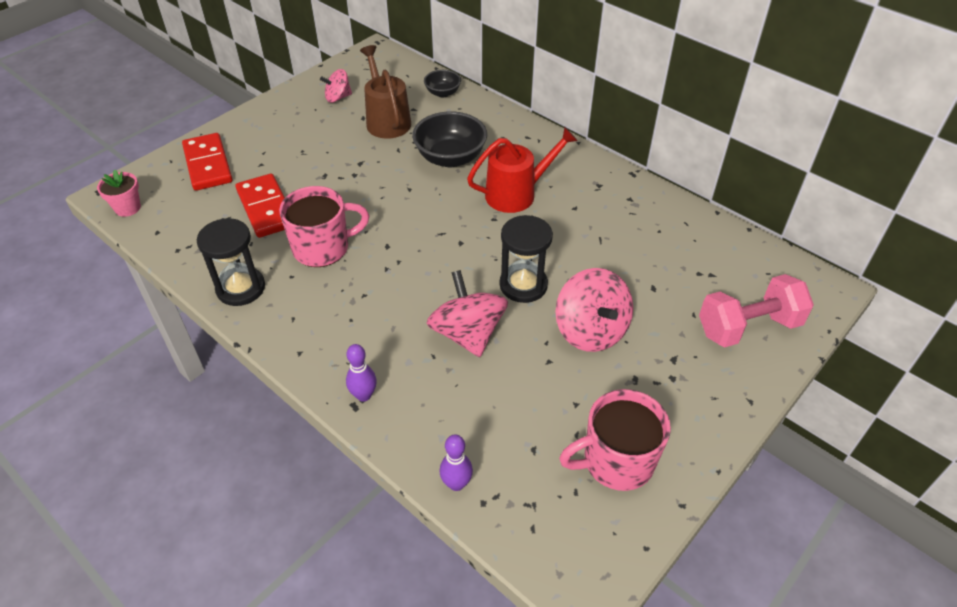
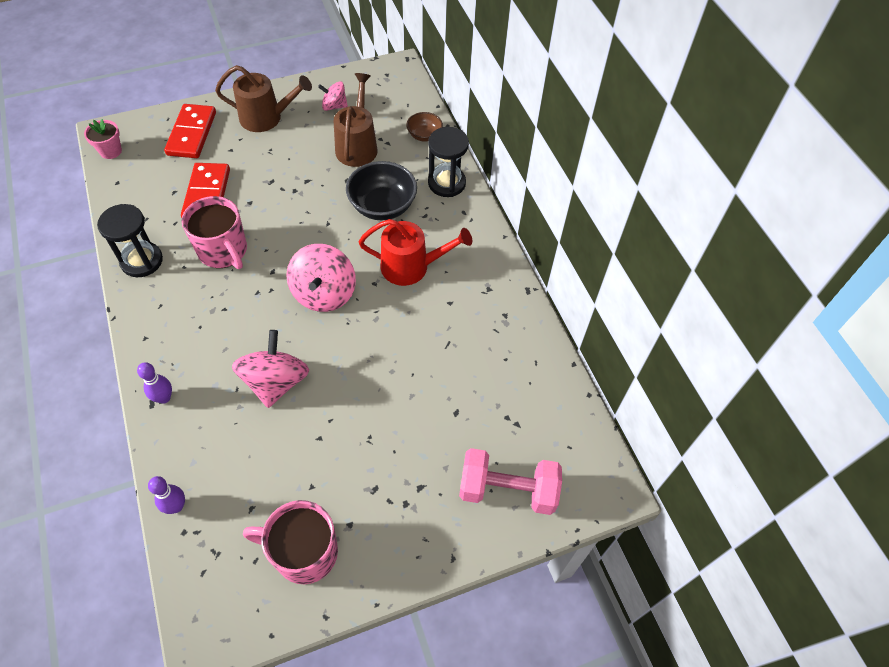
camera: 25 degrees right, 10 degrees up
pink mug [279,186,369,267] -> pink mug turned 45 degrees clockwise [181,196,247,269]
black bowl [424,70,461,97] -> brown bowl [406,112,443,142]
black hourglass [500,215,553,303] -> black hourglass moved to [428,127,469,197]
pink spinning top [555,268,633,352] -> pink spinning top moved to [286,244,356,312]
none -> brown watering can [215,65,312,132]

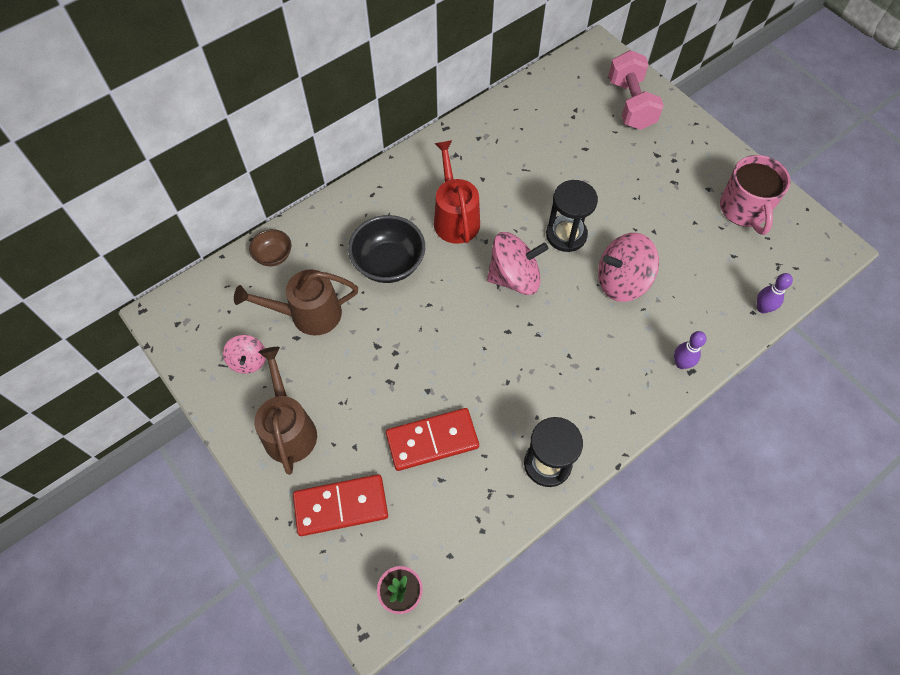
camera: 105 degrees left, 5 degrees up
pink mug [181,196,247,269] -> none
black hourglass [428,127,469,197] -> black hourglass moved to [546,180,598,252]

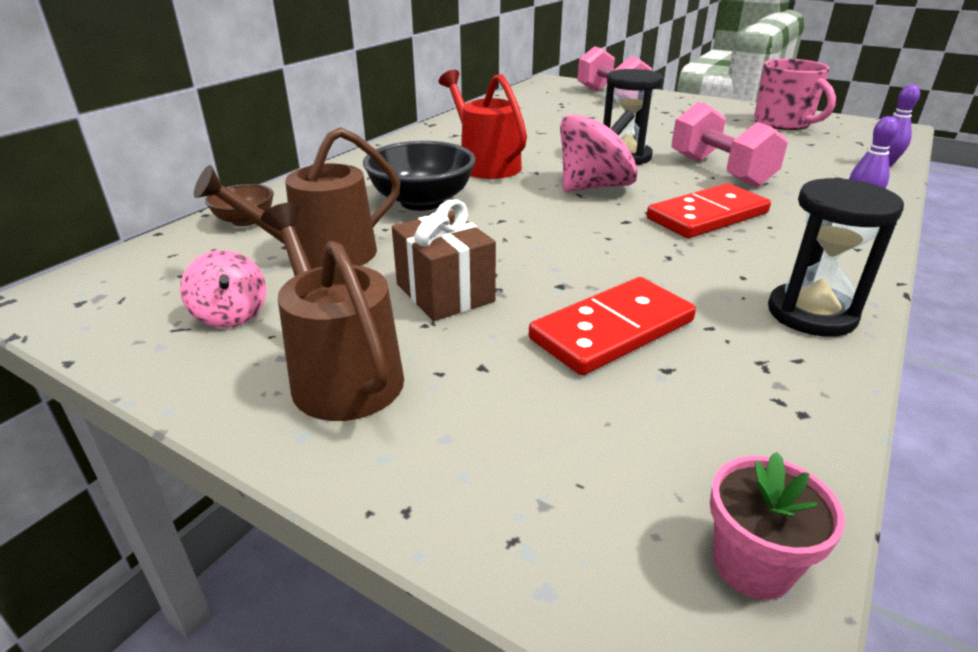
camera: 20 degrees left, 30 degrees down
red domino [293,474,388,536] -> red domino moved to [647,183,771,238]
pink spinning top [598,233,659,302] -> pink dumbbell [672,102,788,187]
none -> brown gift [392,199,496,321]

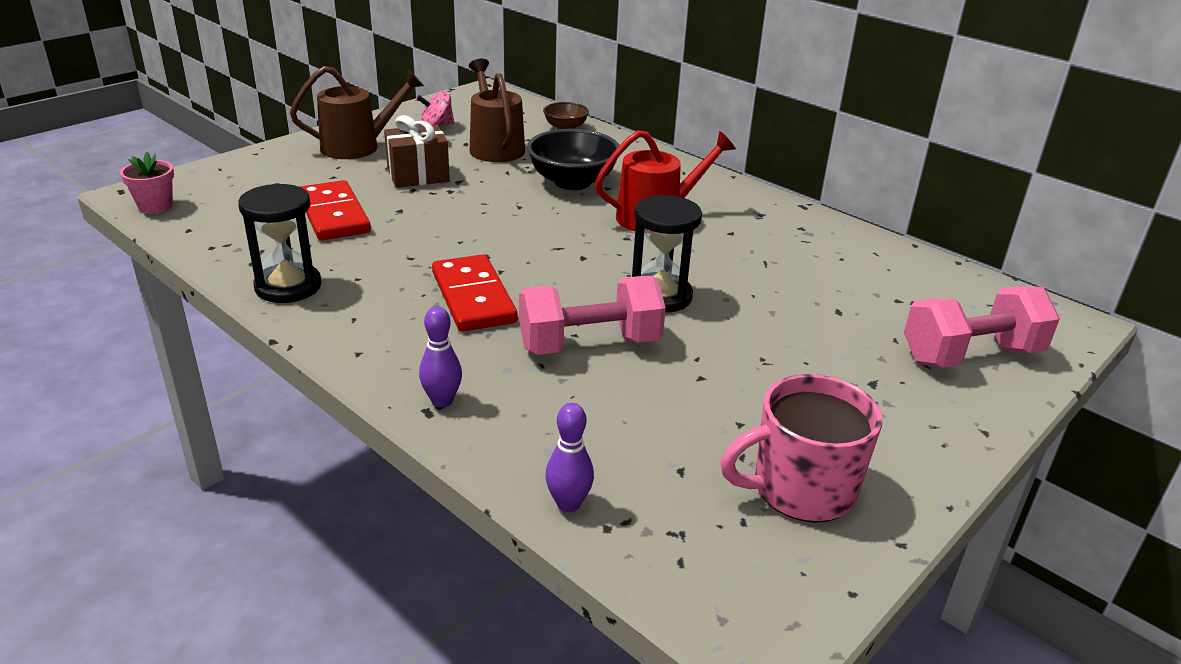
camera: 100 degrees right, 0 degrees up
pink spinning top [560,110,638,192] -> none

